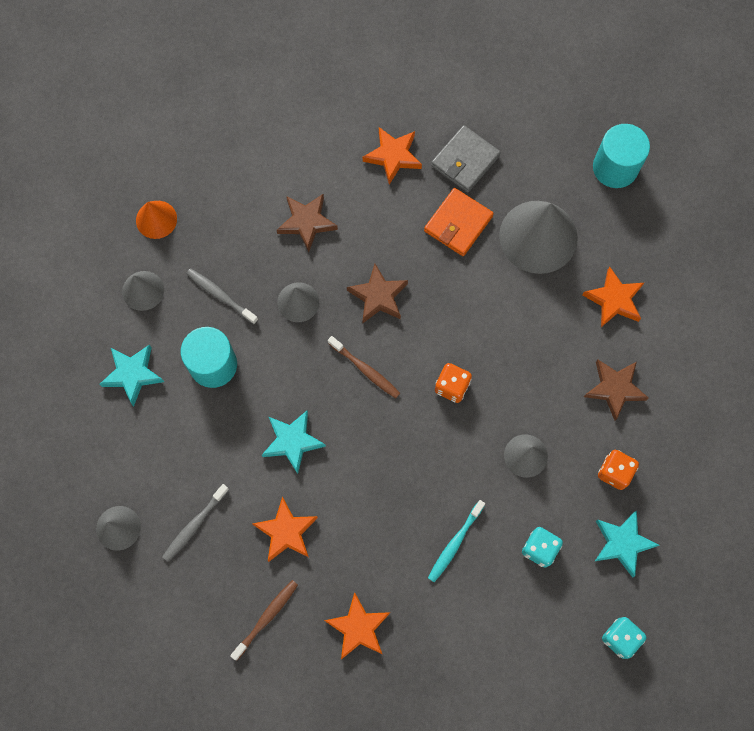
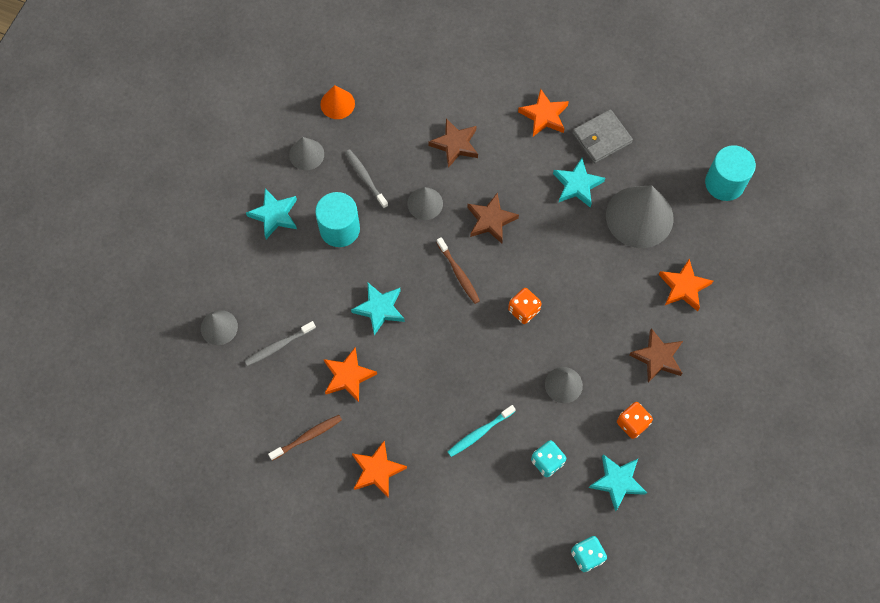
camera: 20 degrees right, 5 degrees down
orange wallet [424,188,494,256] -> turquoise star [553,158,605,208]

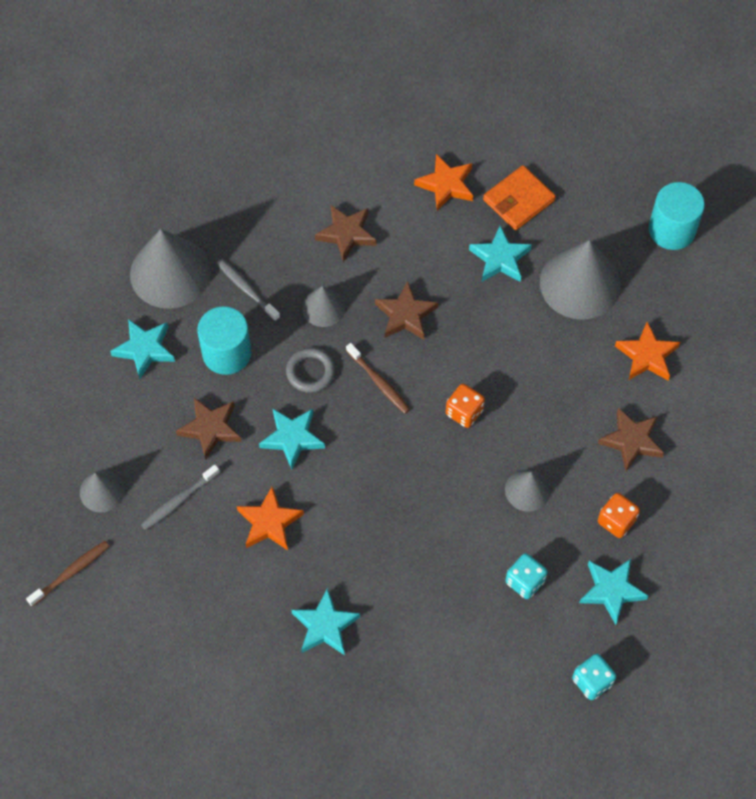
camera: 10 degrees left, 5 degrees down
brown toothbrush [268,415,342,461] -> brown toothbrush moved to [26,541,109,607]
grey cone [289,137,324,170] -> grey cone [130,229,211,309], size x1.89
orange cone [320,85,355,119] -> none
orange star [352,441,407,498] -> turquoise star [291,588,360,655]
turquoise toothbrush [448,405,516,457] -> none
grey wallet [572,109,633,163] -> orange wallet [483,165,556,230]
none -> brown star [176,398,242,460]
none -> grey ring [286,348,335,393]

